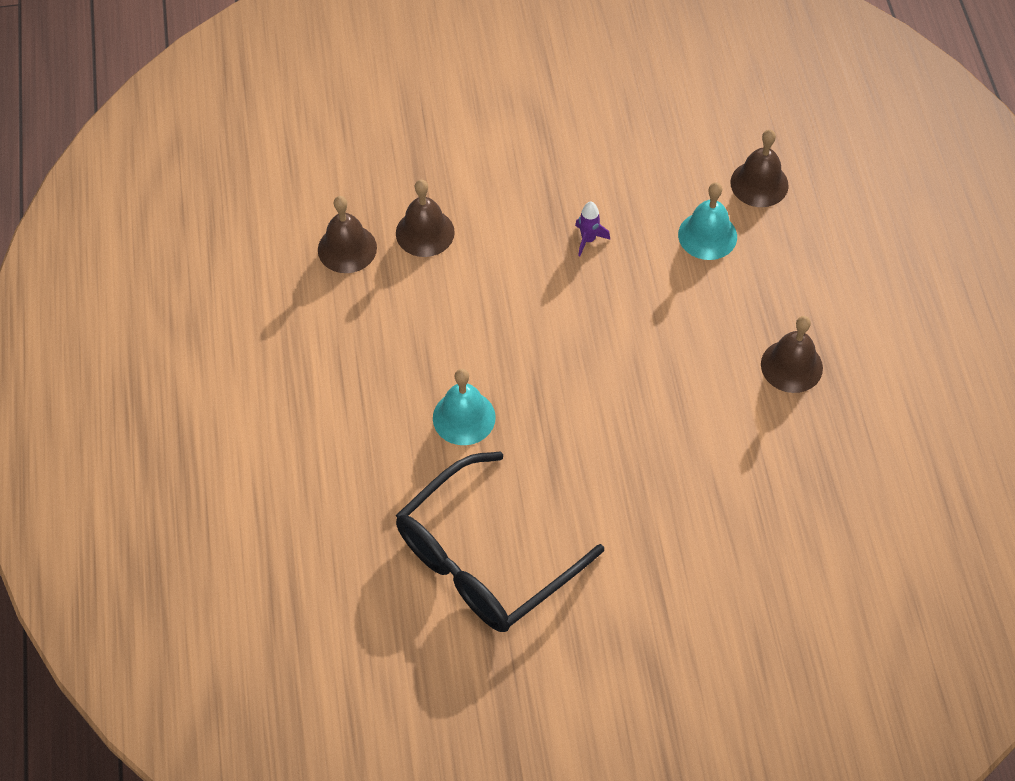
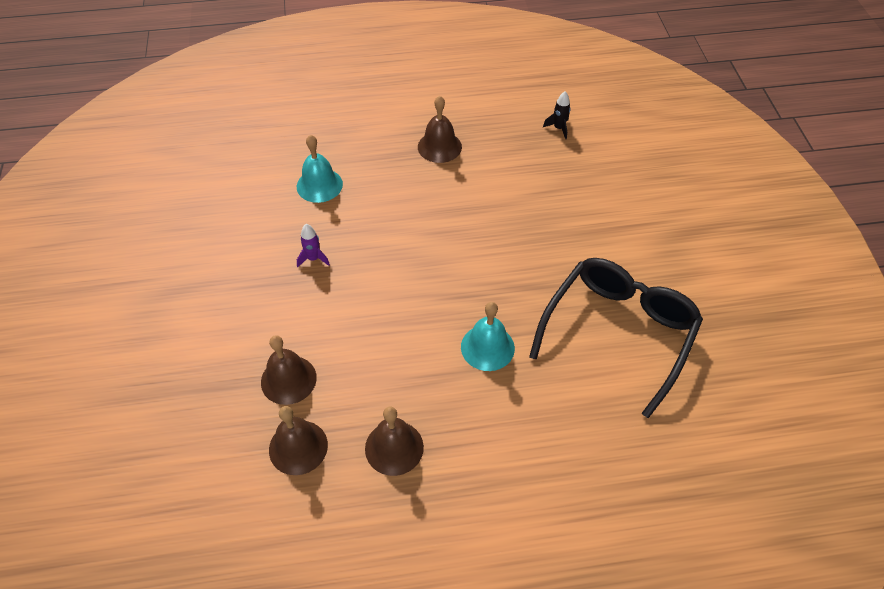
camera: 90 degrees left, 5 degrees down
black glasses [396,451,604,632] -> black glasses turned 105 degrees counterclockwise [529,258,703,418]
brown bell [731,129,789,207] -> brown bell moved to [365,407,424,476]
none -> black rocket [543,92,570,139]

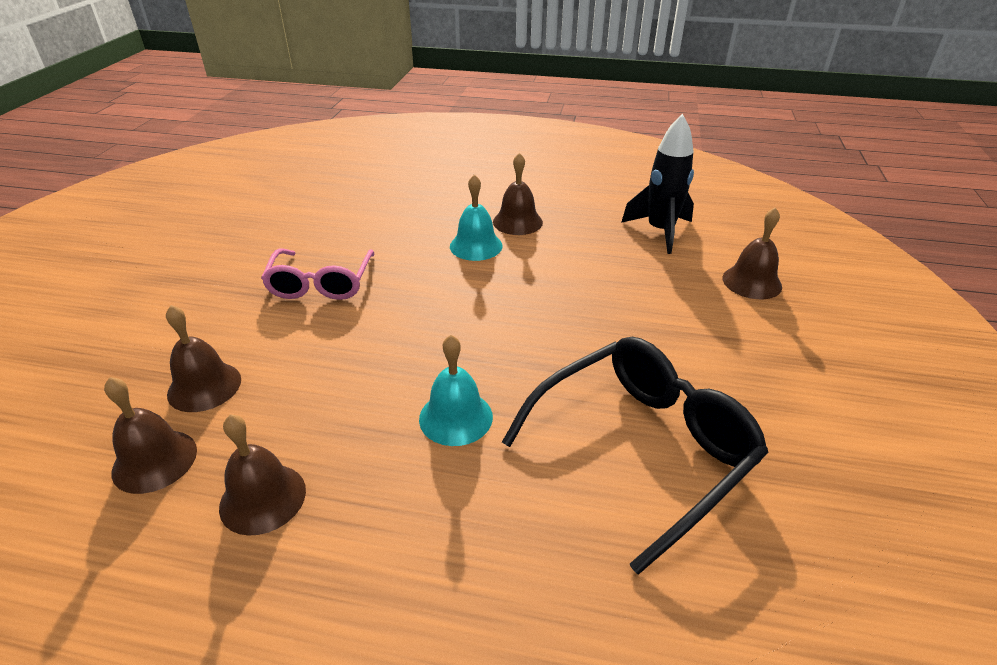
camera: 20 degrees right, 15 degrees down
turquoise bell [297,135,343,203] -> turquoise bell moved to [450,174,503,261]
purple rocket [297,224,330,267] -> pink glasses [261,248,374,300]
black rocket [543,92,570,139] -> black rocket [621,114,694,254], size x2.15
none -> brown bell [722,207,782,299]

